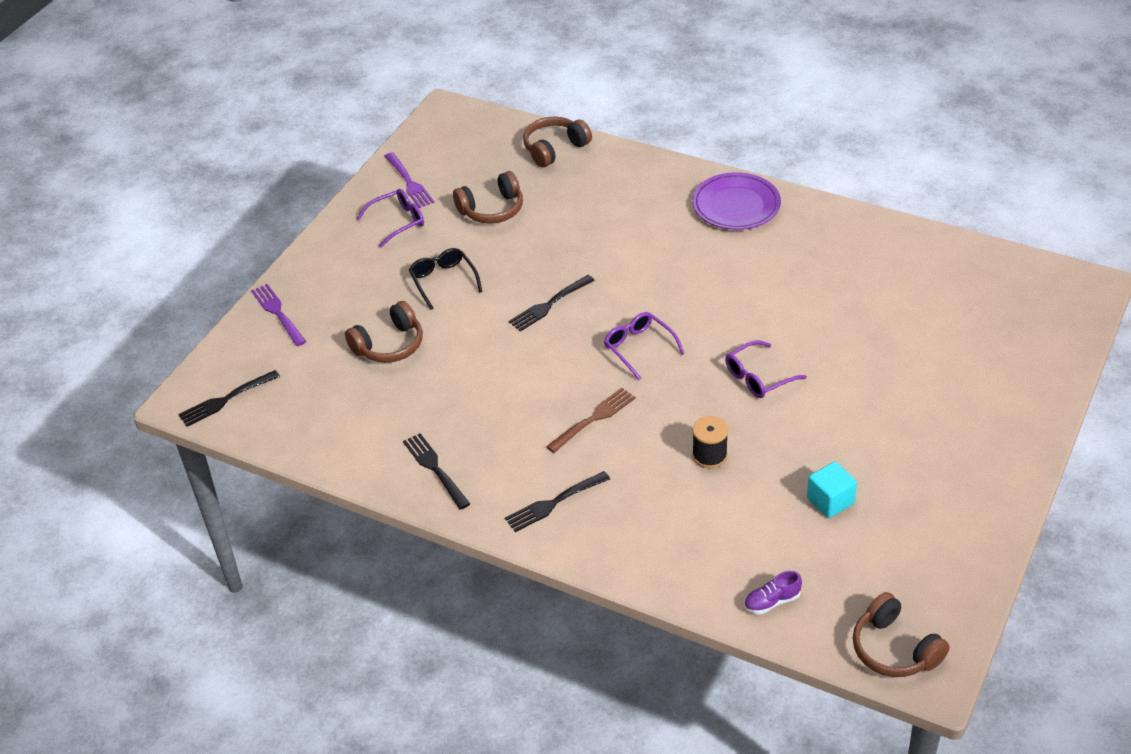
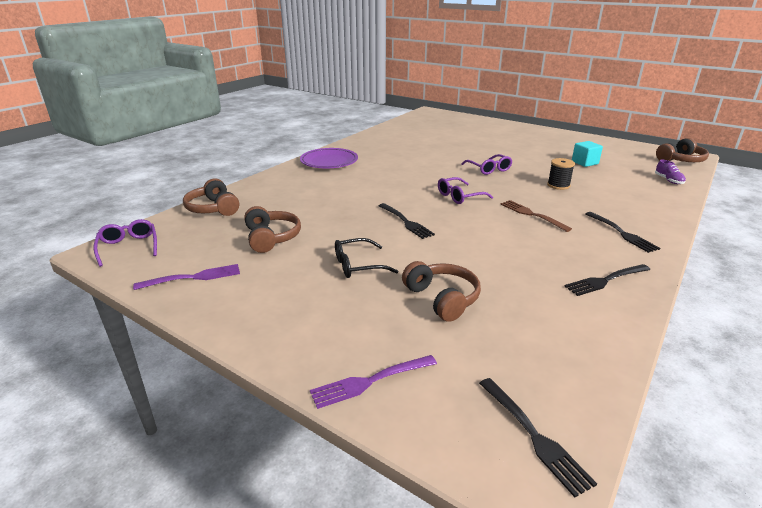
camera: 85 degrees left, 15 degrees down
purple glasses [356,189,424,248] -> purple glasses moved to [94,219,157,267]

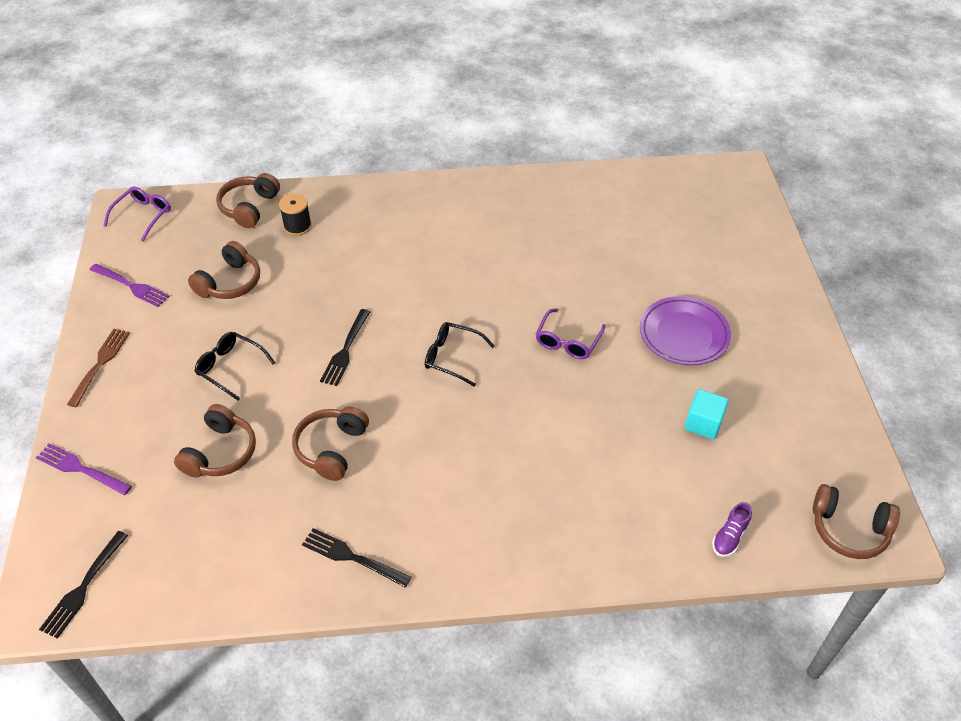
camera: 50 degrees right, 20 degrees up
purple plate [300,148,358,168] -> purple plate moved to [640,296,731,365]
purple glasses [438,177,493,204] -> black glasses [425,322,495,387]
brown fork [500,200,572,232] -> brown fork moved to [67,329,130,407]
black spool [547,158,575,190] -> black spool moved to [279,193,312,236]
black fork [585,212,660,253] -> none
none -> brown headphones [292,406,369,481]

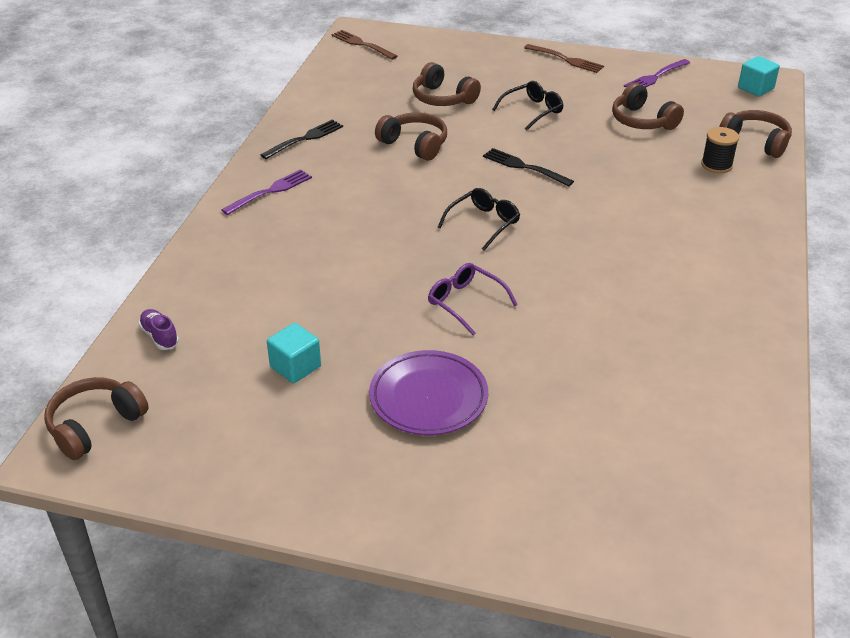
camera: 110 degrees right, 10 degrees down
purple fork [36,443,132,495] -> purple fork moved to [222,169,312,215]
black fork [39,531,128,639] -> brown fork [331,30,398,60]
purple glasses [104,187,171,241] -> turquoise cube [738,56,780,97]

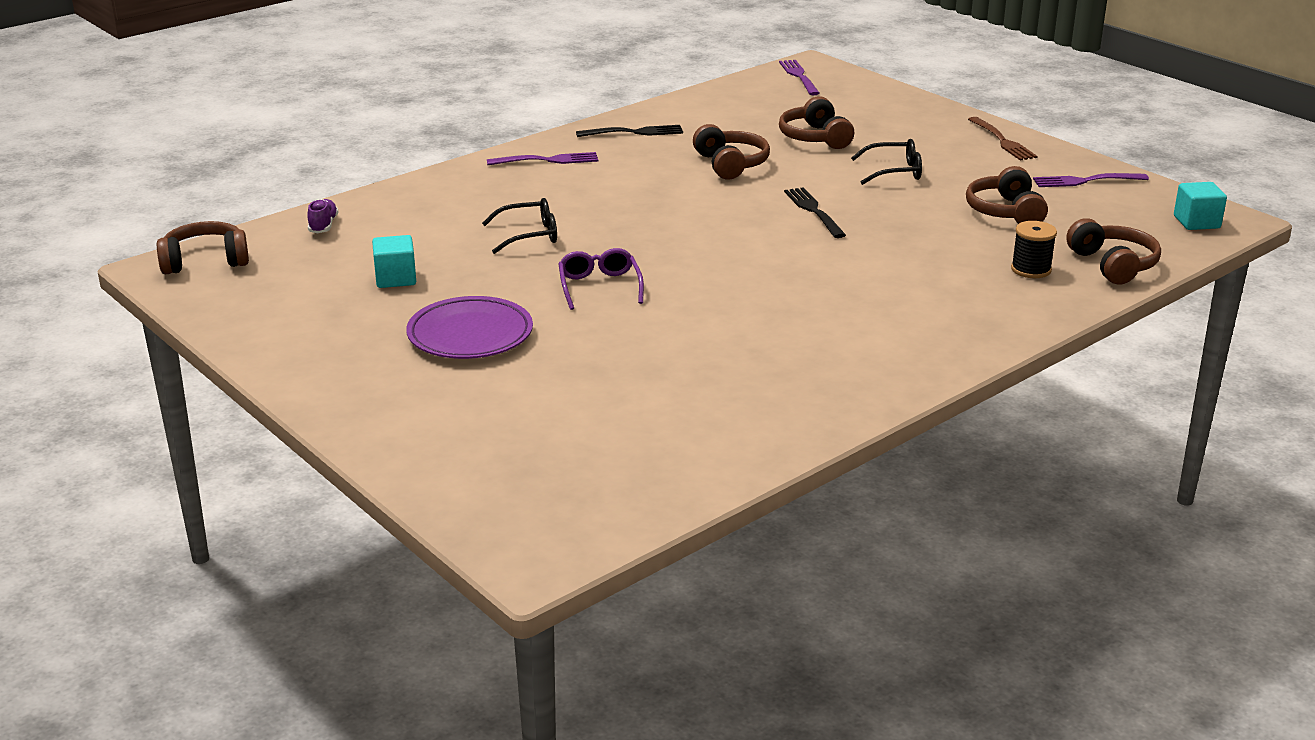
camera: 35 degrees right, 10 degrees down
brown fork [331,30,398,60] -> purple fork [779,60,820,95]
black glasses [438,188,520,251] -> black glasses moved to [482,198,557,254]

